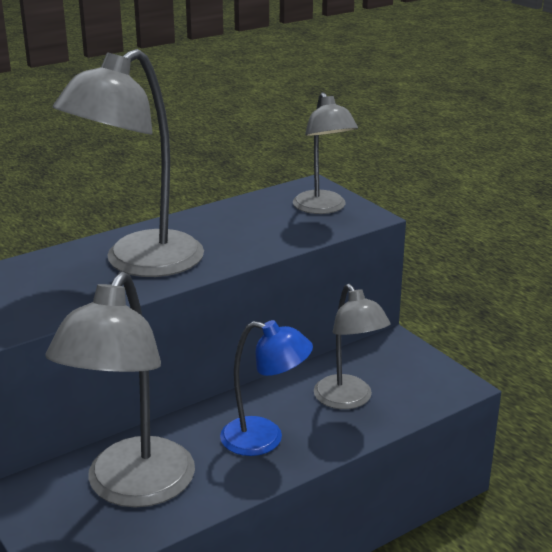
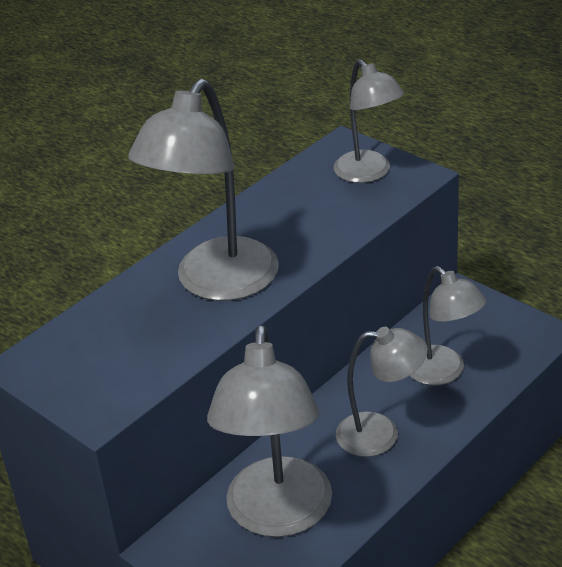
camera: 10 degrees left, 10 degrees up
blue lamp [220,320,313,456] -> grey lamp [336,327,428,457]

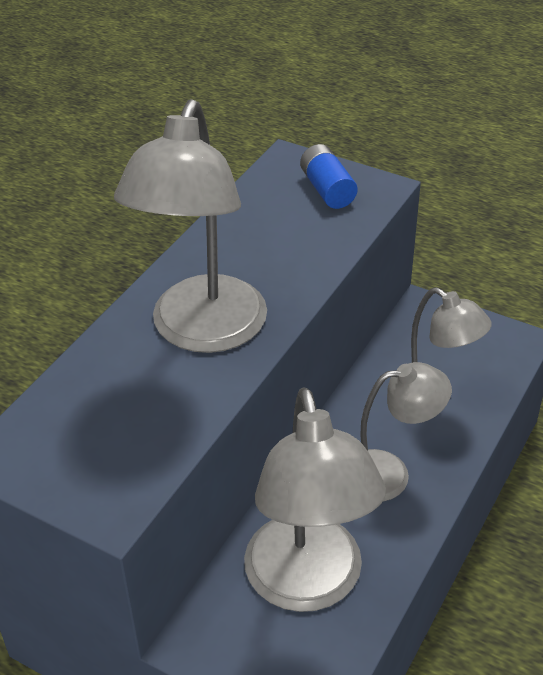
camera: 15 degrees left, 5 degrees up
grey lamp [334,59,404,183] -> blue battery [300,144,358,209]

